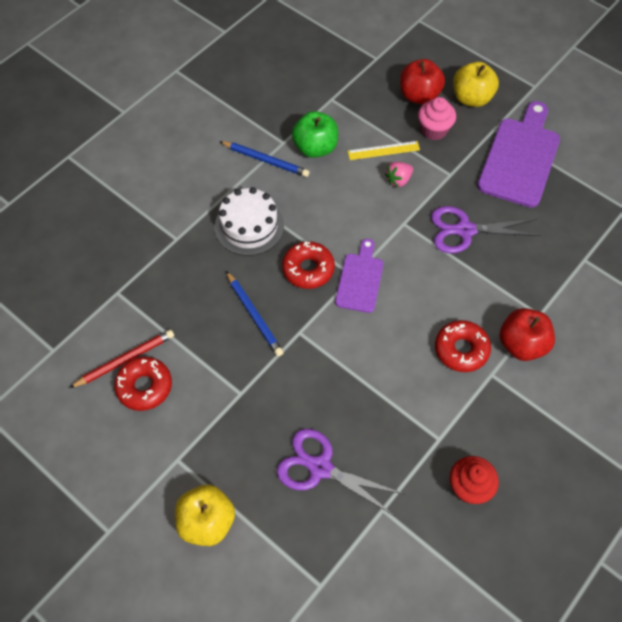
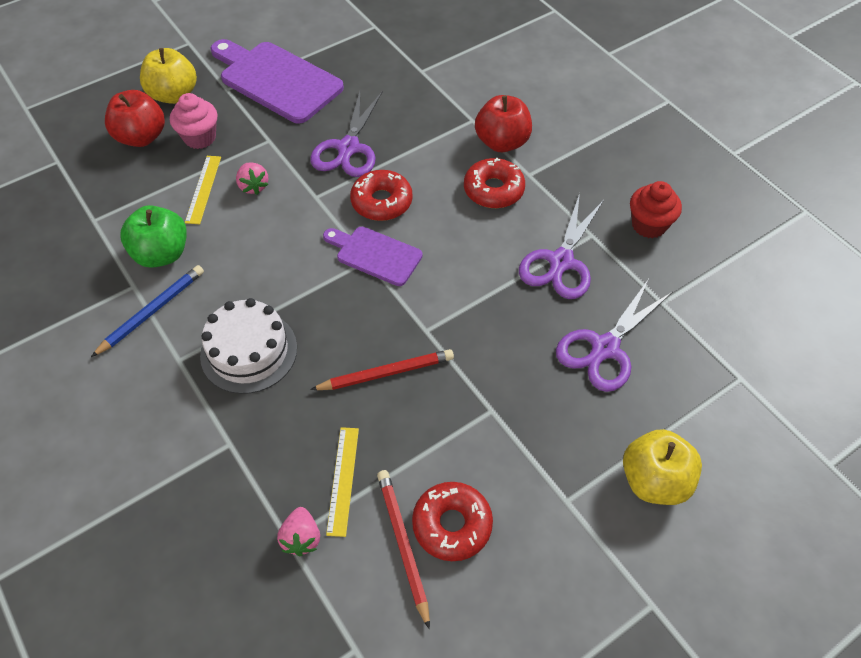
camera: 75 degrees left, 5 degrees down
blue pencil [226,271,284,356] -> red pencil [310,349,454,390]
red donut [282,241,335,289] -> red donut moved to [350,170,413,221]
none -> pink strawberry [277,507,320,556]
none -> yellow ruler [326,427,359,537]
none -> purple scissors [519,193,604,299]

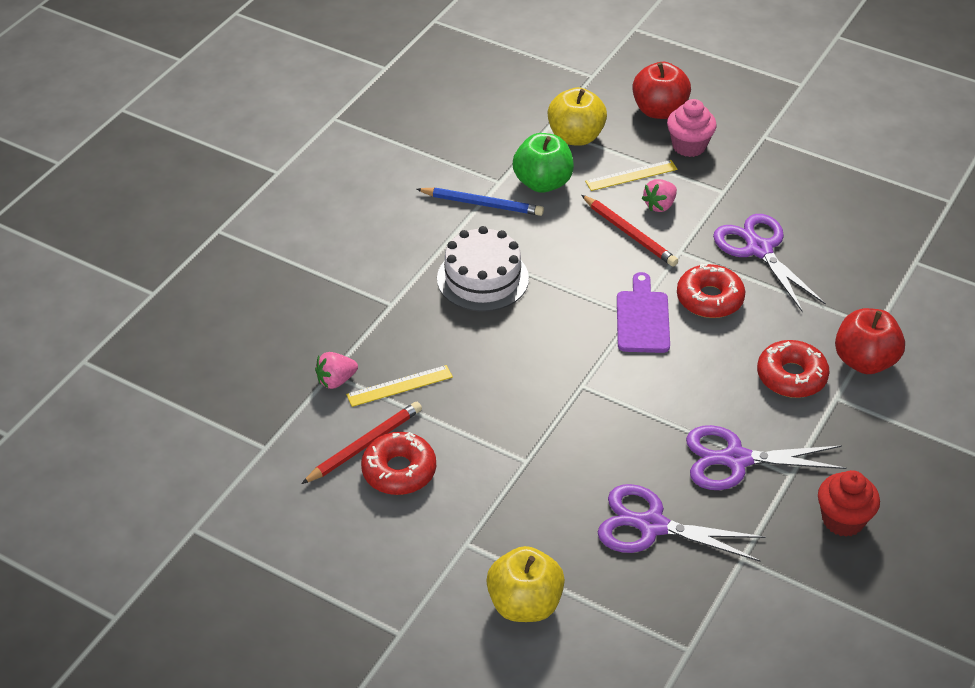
camera: 65 degrees right, 10 degrees down
yellow apple [140,48,197,104] -> yellow apple moved to [548,87,607,146]
purple cutting board [210,39,344,124] -> none
purple scissors [310,92,382,177] -> purple scissors turned 75 degrees clockwise [713,214,826,312]
red pencil [310,349,454,390] -> red pencil moved to [581,195,678,267]

